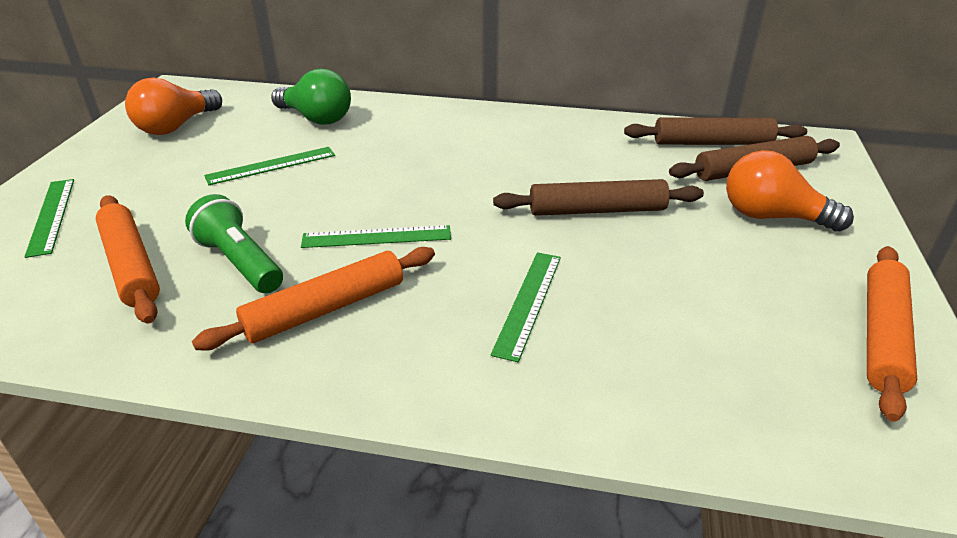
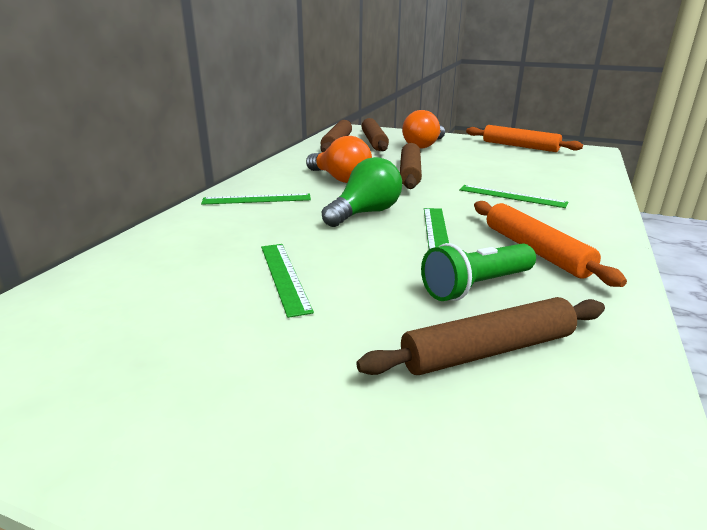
camera: 80 degrees left, 10 degrees down
green ruler [24,179,74,258] -> green ruler moved to [201,193,311,205]
orange rolling pin [96,195,160,324] -> brown rolling pin [356,297,605,375]
orange light bulb [125,77,222,135] -> orange light bulb moved to [306,136,372,183]
green light bulb [271,69,351,125] -> green light bulb moved to [322,157,402,227]

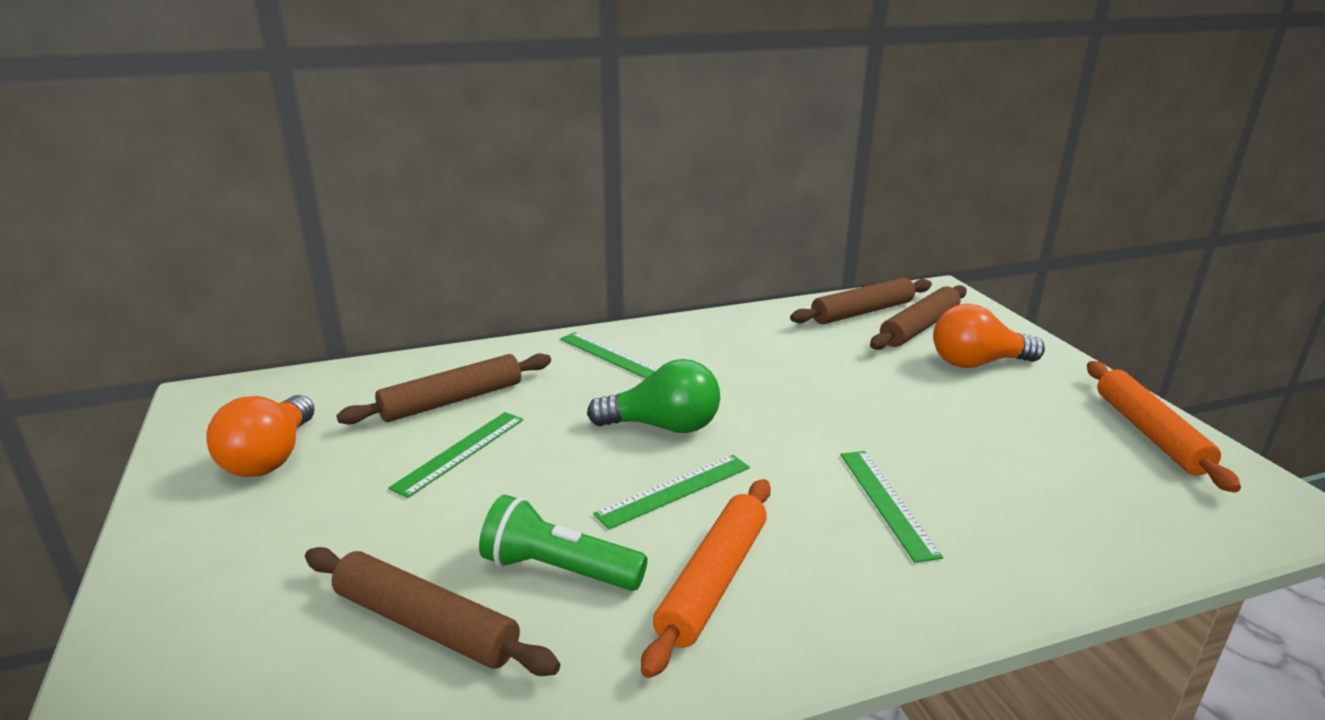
camera: 50 degrees right, 0 degrees up
orange light bulb [306,136,372,183] -> orange light bulb moved to [206,395,315,477]
brown rolling pin [400,143,422,189] -> brown rolling pin moved to [336,353,551,425]

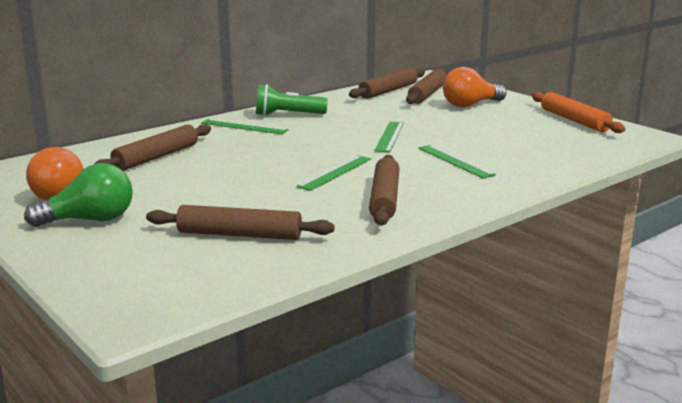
camera: 20 degrees left, 5 degrees down
green ruler [388,412,523,498] -> green ruler moved to [374,122,404,153]
green flashlight [479,495,648,591] -> green flashlight moved to [256,84,328,116]
green light bulb [587,359,720,433] -> green light bulb moved to [24,163,133,227]
orange rolling pin [641,479,771,678] -> brown rolling pin [369,155,399,226]

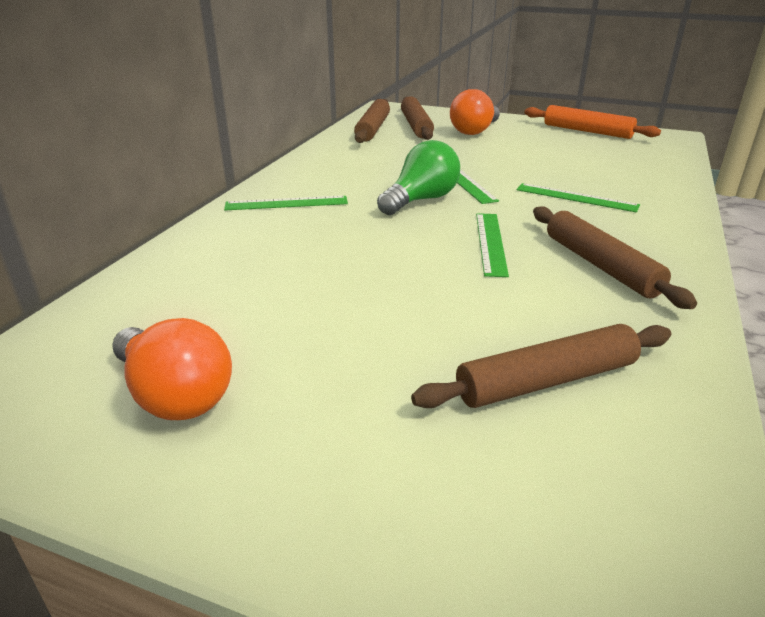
camera: 30 degrees left, 10 degrees up
green light bulb [24,163,133,227] -> green light bulb moved to [377,140,460,215]
brown rolling pin [95,124,211,171] -> none
green flashlight [256,84,328,116] -> none

